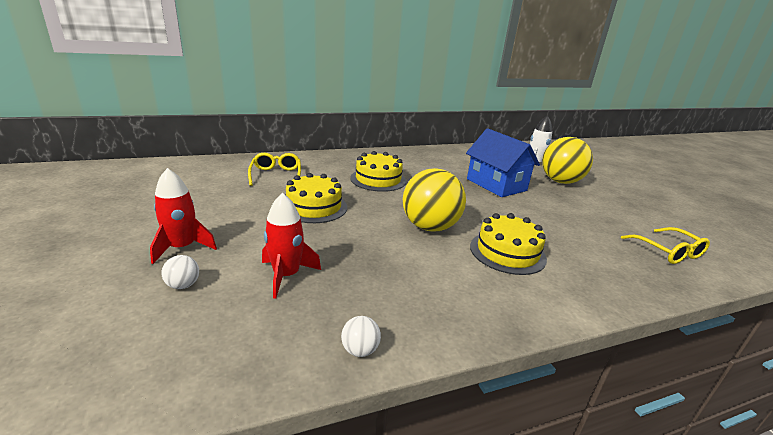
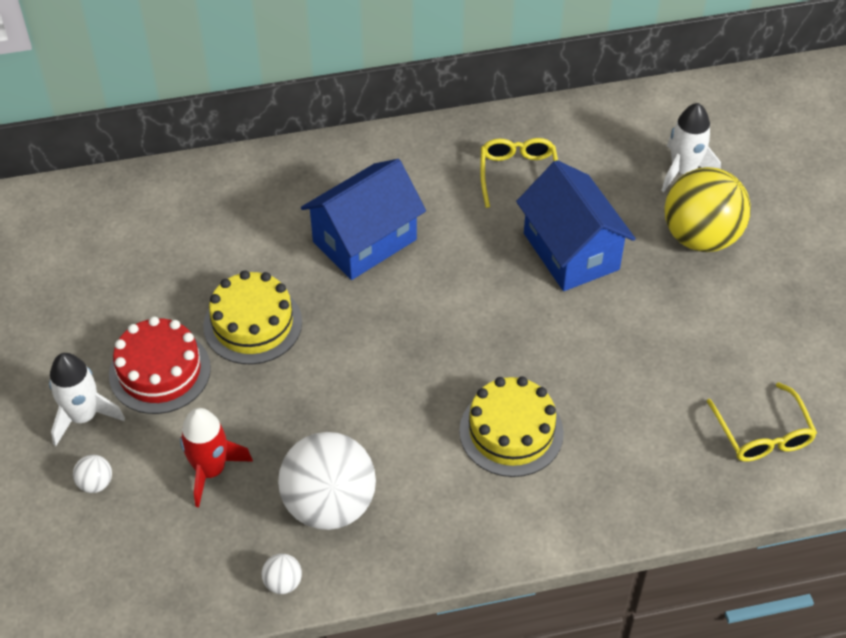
camera: 10 degrees right, 25 degrees up
red rocket [150,168,217,264] -> white rocket [49,353,125,446]
yellow glasses [248,153,301,186] -> yellow glasses moved to [480,138,558,208]
yellow cake [350,151,406,192] -> blue house [301,159,426,280]
yellow ball [403,168,466,232] -> none
none -> red cake [109,316,211,414]
none -> white ball [278,432,376,530]

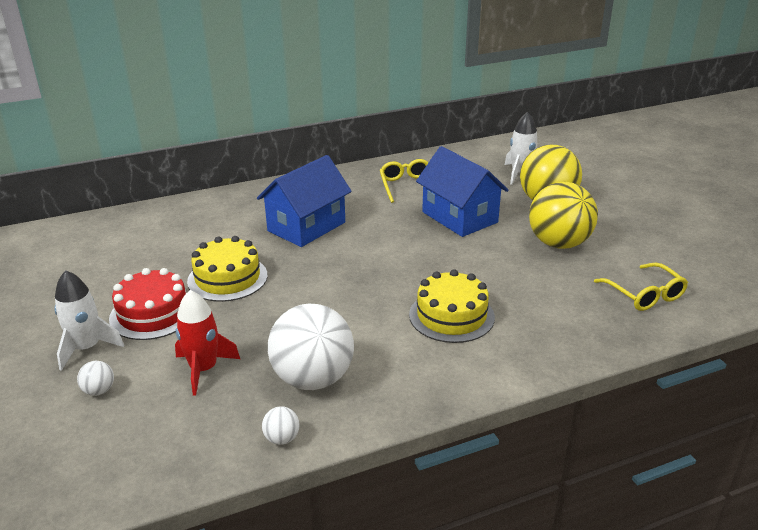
camera: 10 degrees left, 20 degrees down
none -> yellow ball [529,182,598,249]

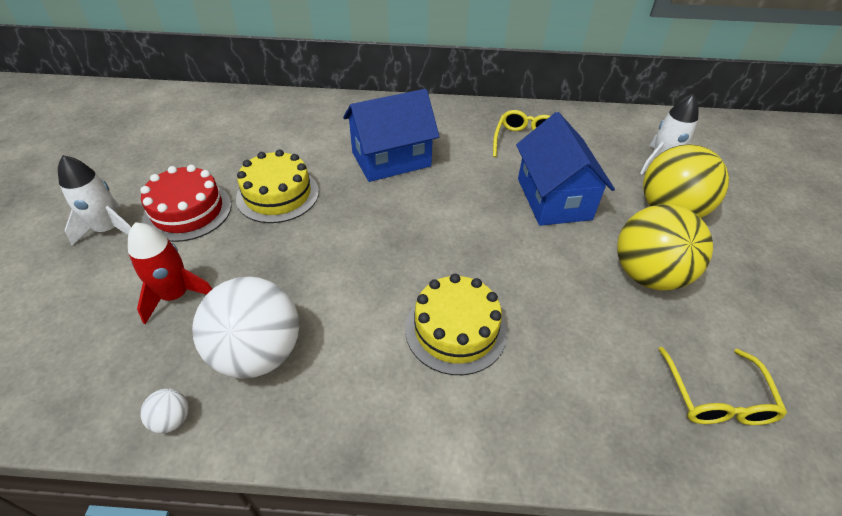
camera: 25 degrees right, 15 degrees up
white ball [77,361,114,396] -> none

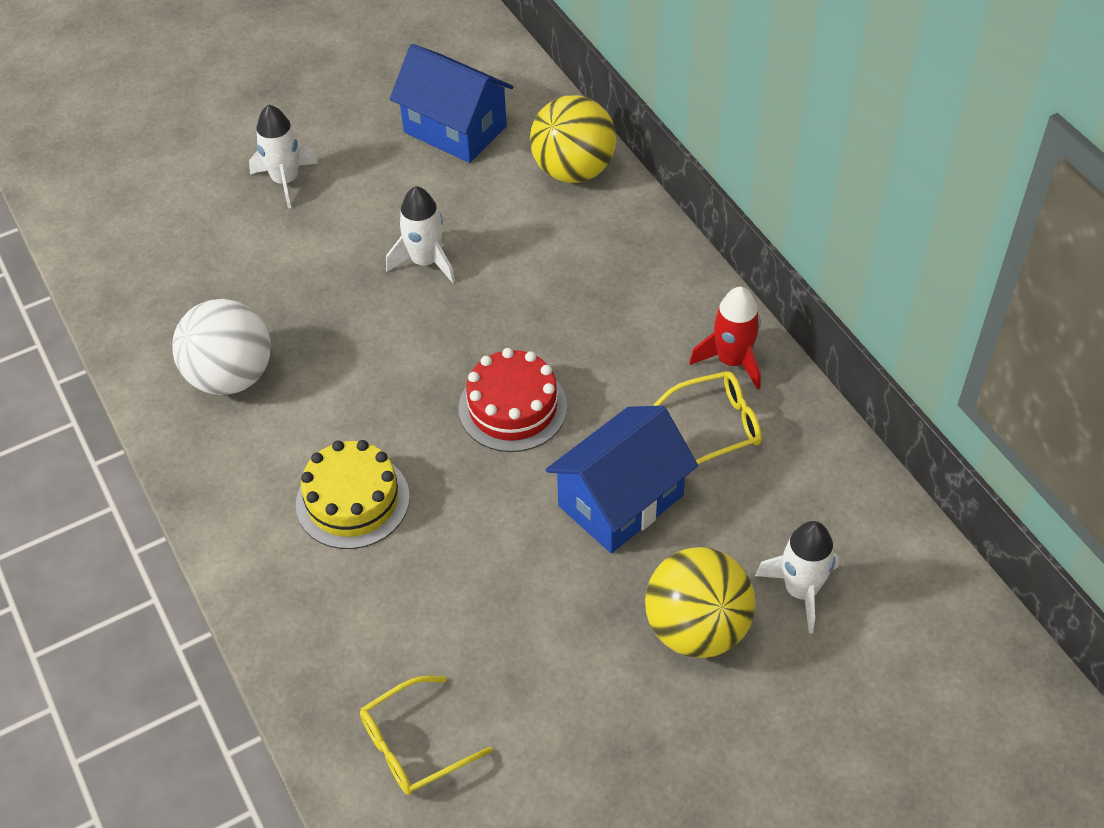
camera: 60 degrees right, 5 degrees up
red rocket [128,222,212,324] -> red rocket moved to [689,287,761,390]
red cake [140,165,232,242] -> red cake moved to [459,348,567,452]
white ball [140,388,189,433] -> none
yellow cake [236,149,319,223] -> white rocket [386,186,455,283]
blue house [343,89,440,182] -> blue house moved to [390,44,513,163]
yellow ball [617,204,713,290] -> yellow ball moved to [530,95,616,183]

